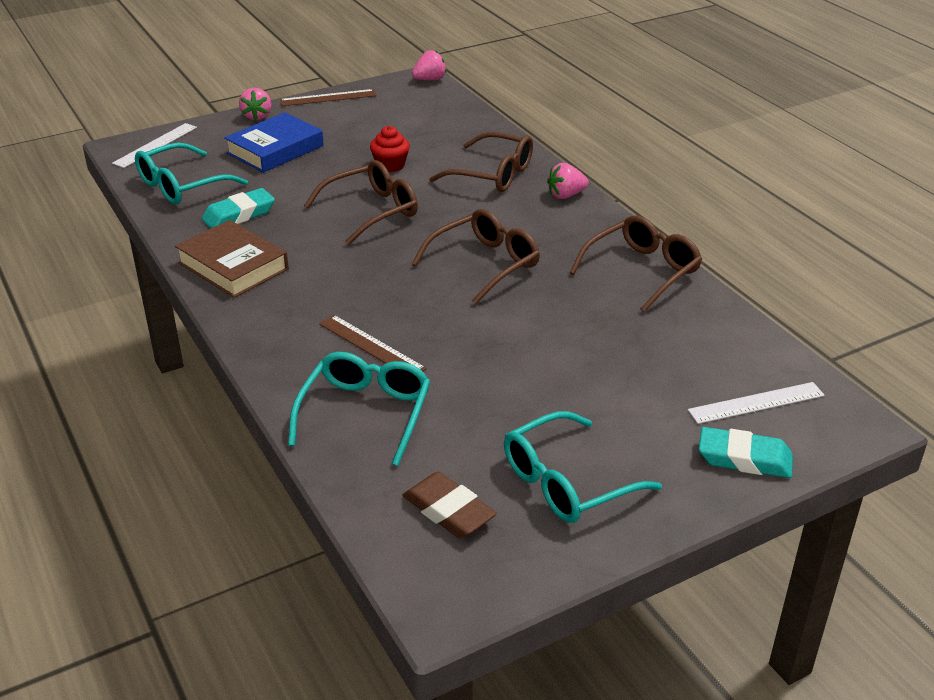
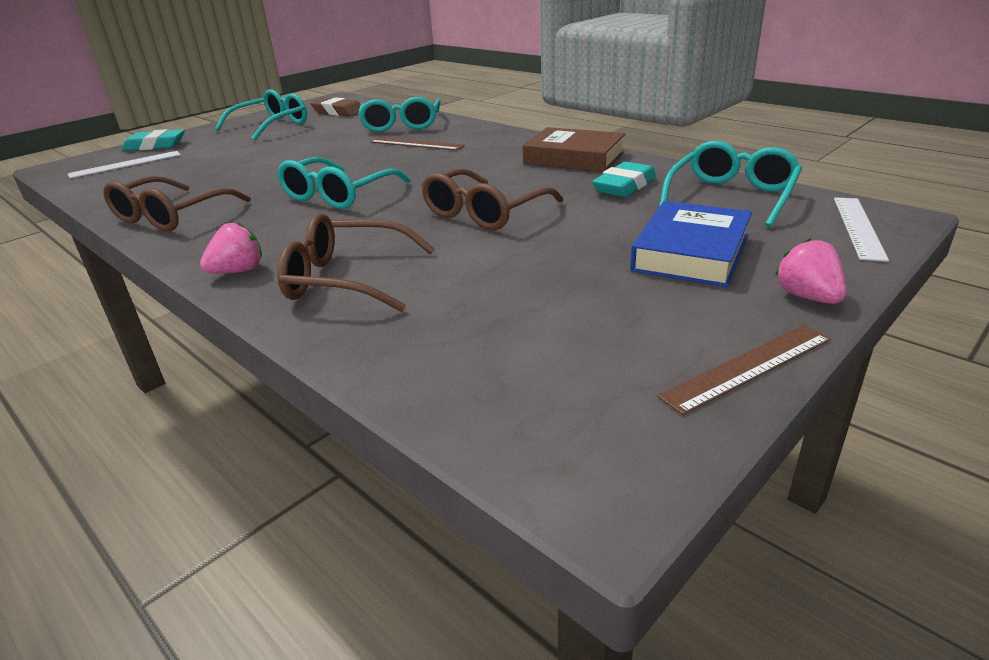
camera: 165 degrees right, 5 degrees down
red cupcake [370,126,410,172] -> none
pink strawberry [412,50,447,80] -> none
brown glasses [412,209,540,304] -> turquoise glasses [277,157,411,209]

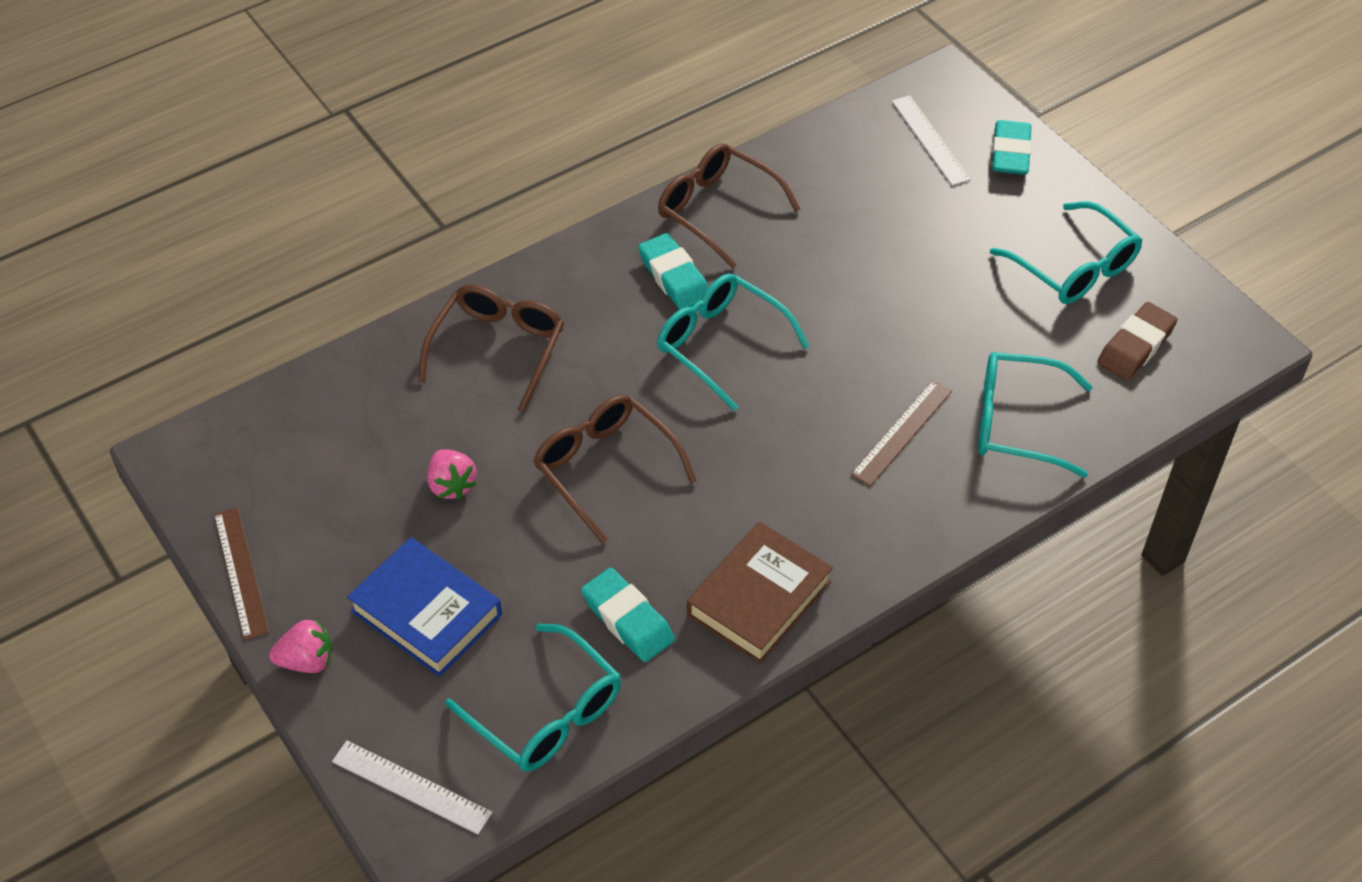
camera: 100 degrees right, 20 degrees up
pink strawberry [200,222,262,274] -> pink strawberry moved to [427,449,477,500]
none -> turquoise eraser [638,233,708,309]

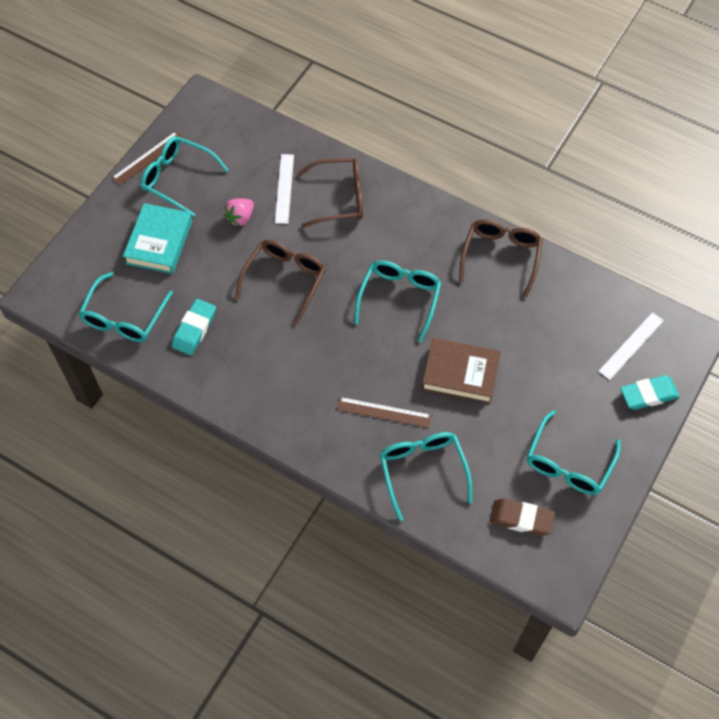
camera: 65 degrees right, 10 degrees up
pink strawberry [269,619,333,673] -> none
white ruler [332,741,492,834] -> white ruler moved to [275,154,294,224]
blue book [347,537,502,677] -> turquoise book [123,203,192,274]
turquoise eraser [638,233,708,309] -> none
brown book [687,522,833,664] -> brown book moved to [422,338,501,404]
none -> turquoise glasses [141,136,228,217]

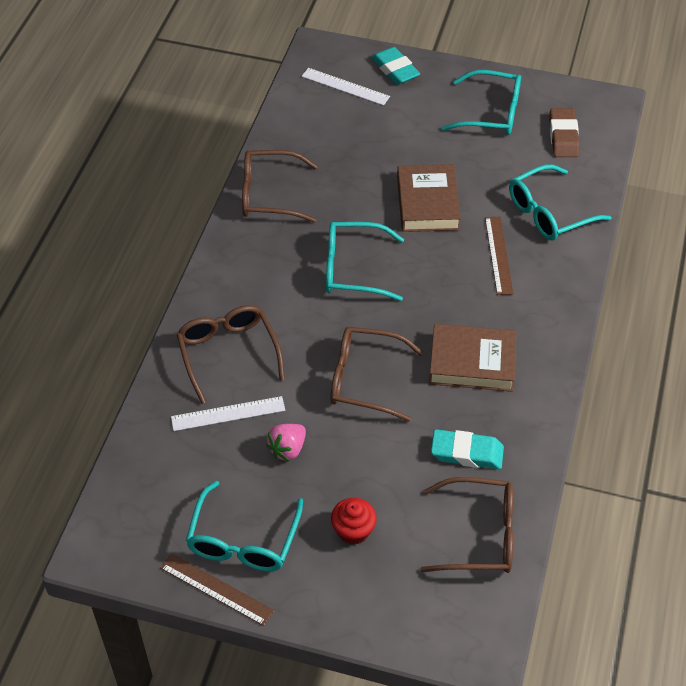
camera: 105 degrees left, 10 degrees down
turquoise glasses [78,272,173,342] -> brown glasses [420,477,513,573]
turquoise book [123,203,192,274] -> red cupcake [331,498,377,545]
pink strawberry [224,198,254,226] -> pink strawberry turned 105 degrees clockwise [266,424,306,461]
none -> brown book [429,324,517,392]

